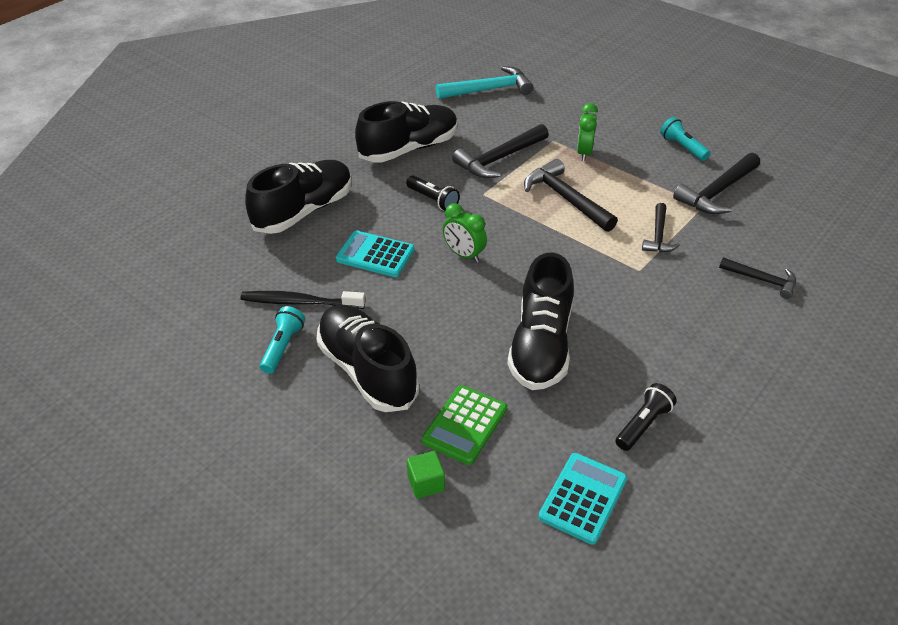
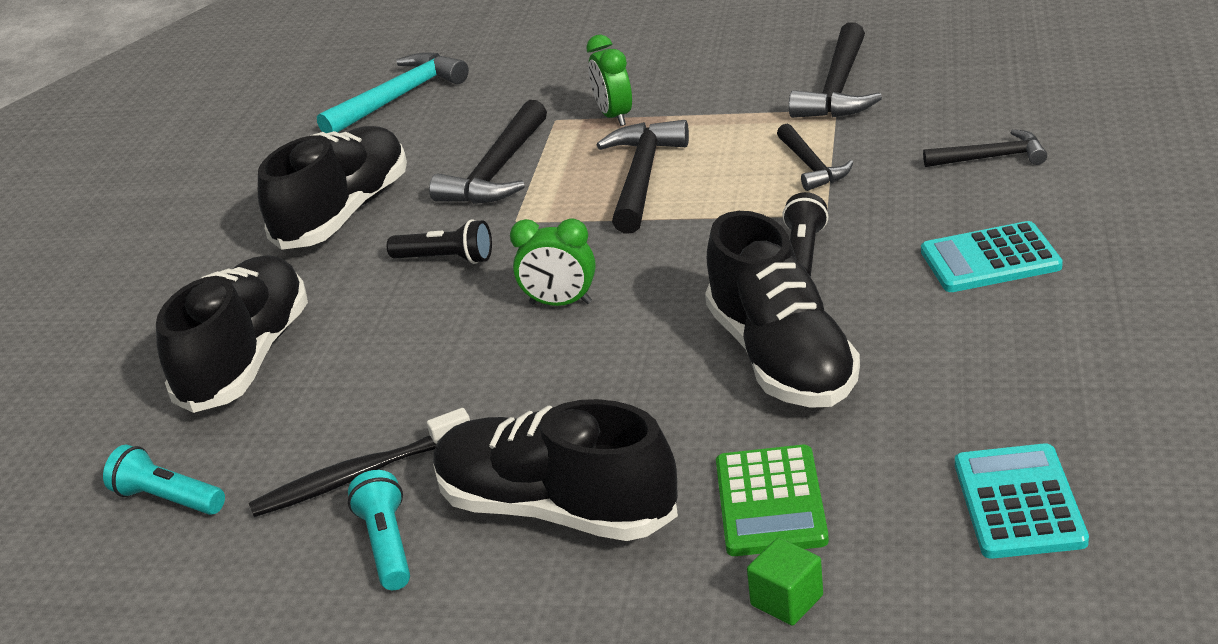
camera: 25 degrees left, 10 degrees down
turquoise calculator [336,230,415,277] -> turquoise calculator moved to [921,221,1063,292]
black hammer [524,159,618,232] -> black hammer turned 75 degrees clockwise [597,120,689,234]
black flashlight [615,383,677,451] -> black flashlight moved to [782,192,828,277]
turquoise flashlight [660,117,710,161] -> turquoise flashlight moved to [103,445,225,515]

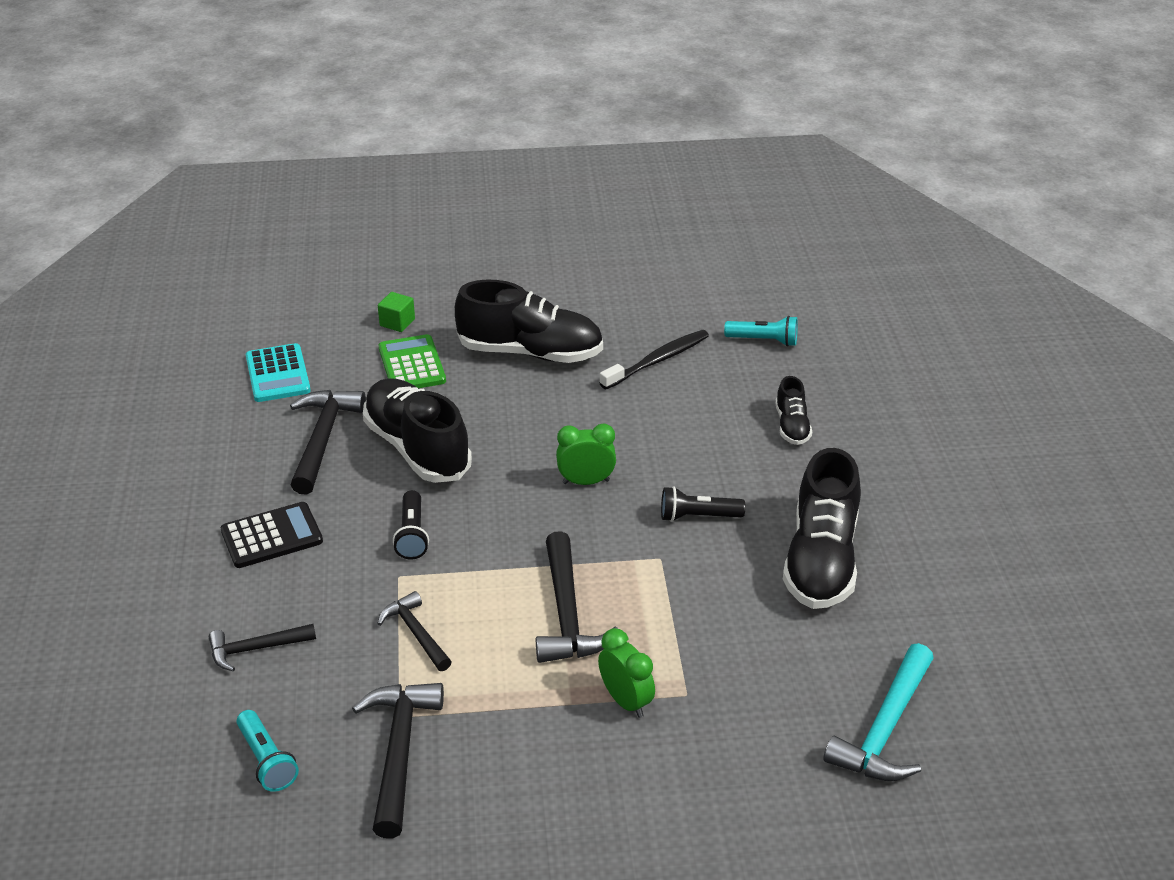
camera: 160 degrees right, 5 degrees up
black shoe [156,255,308,413] -> black shoe [775,376,812,445], size x0.49
turquoise flashlight [348,470,410,590] -> turquoise flashlight moved to [236,710,299,792]
black hammer [429,100,547,204] -> black hammer moved to [290,390,366,495]
turquoise calculator [921,221,1063,292] -> black calculator [221,502,323,568]

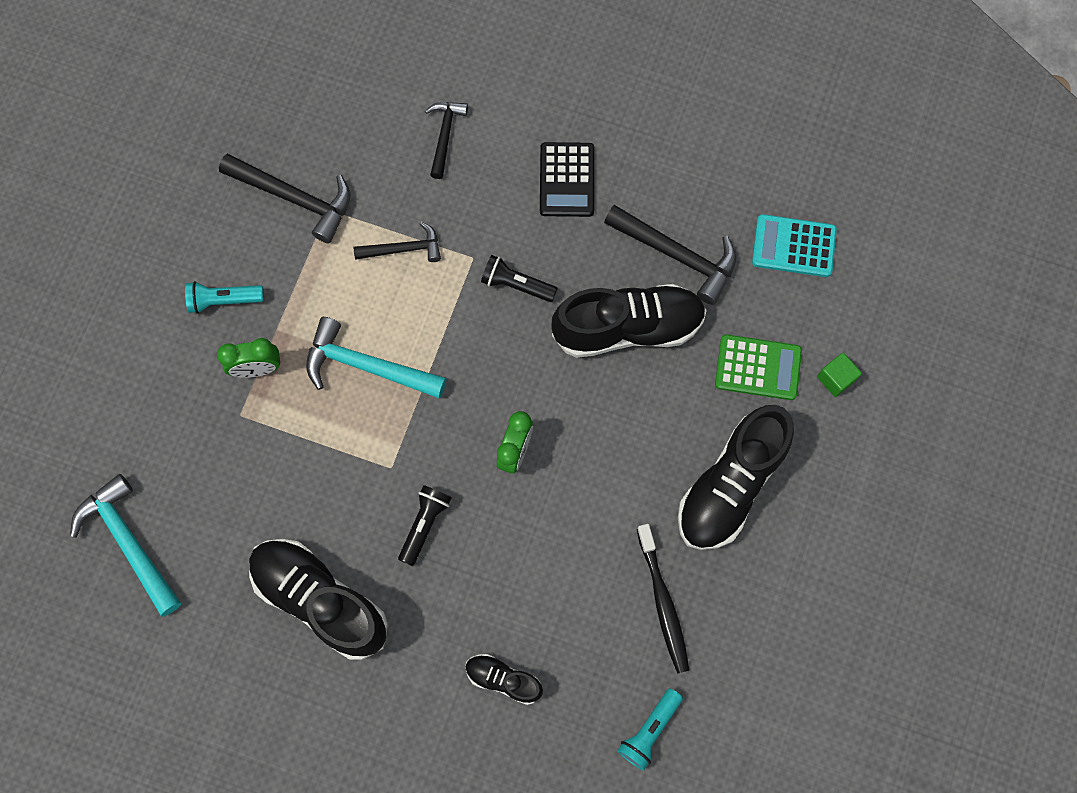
camera: 115 degrees right, 35 degrees up
turquoise flashlight [236,710,299,792] -> turquoise flashlight moved to [185,281,264,314]
black hammer [536,531,618,663] -> turquoise hammer [306,317,447,398]

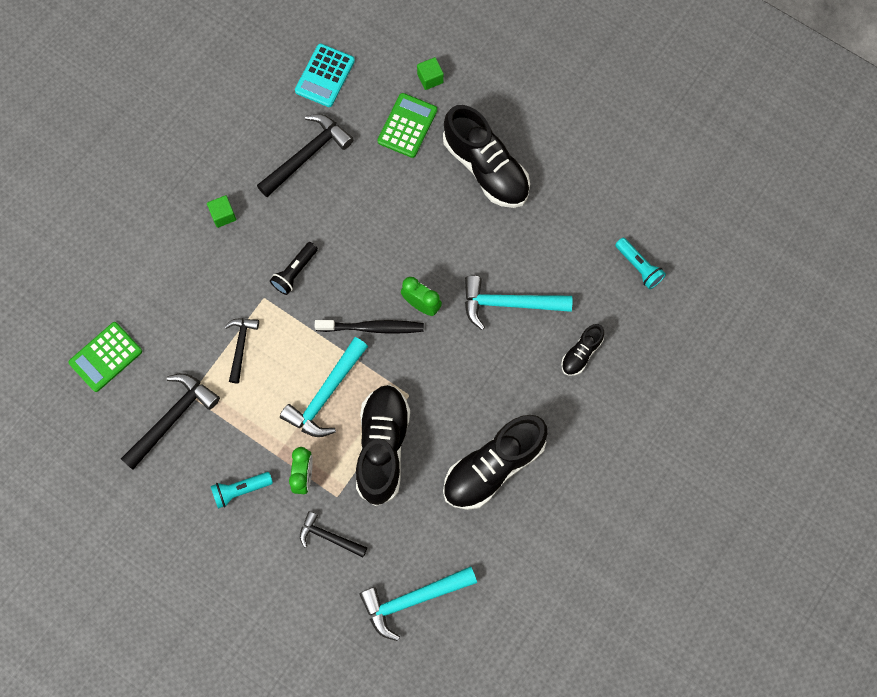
camera: 75 degrees left, 0 degrees up
turquoise flashlight [185,281,264,314] -> turquoise flashlight turned 60 degrees clockwise [211,472,273,509]
black flashlight [398,485,452,566] -> none
black hammer [425,102,468,179] -> black hammer moved to [300,511,367,557]
black calculator [540,142,594,217] -> green cube [207,195,236,228]
black shoe [551,284,707,358] -> black shoe moved to [356,385,410,506]
black toothbrush [637,524,689,674] -> black toothbrush moved to [315,320,424,334]
none -> green calculator [69,322,142,392]
none -> turquoise hammer [465,276,572,330]

